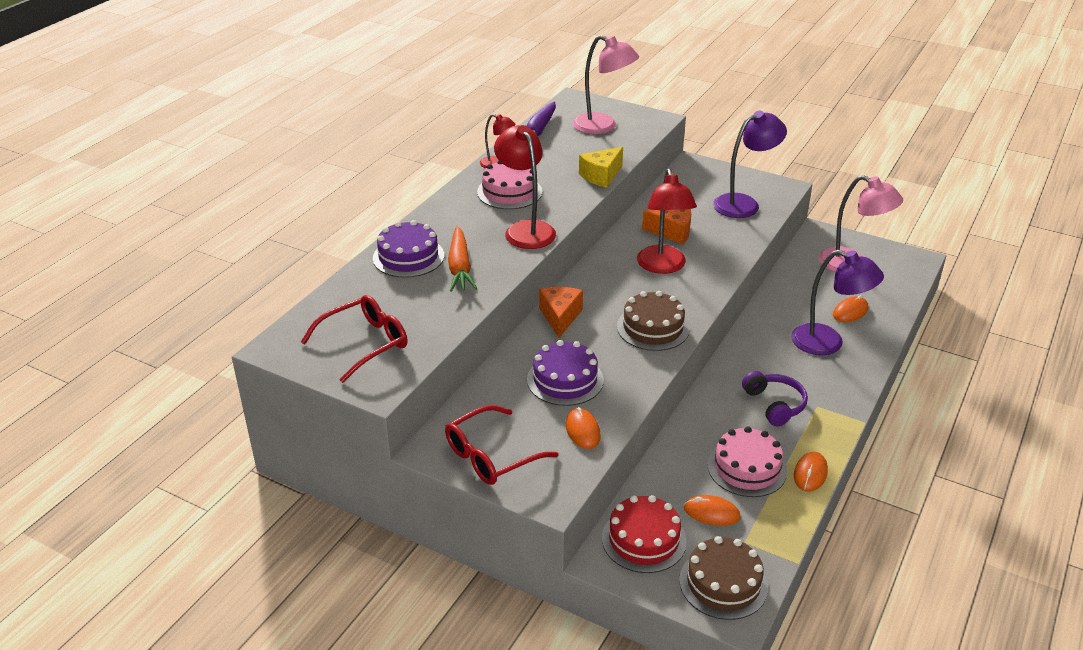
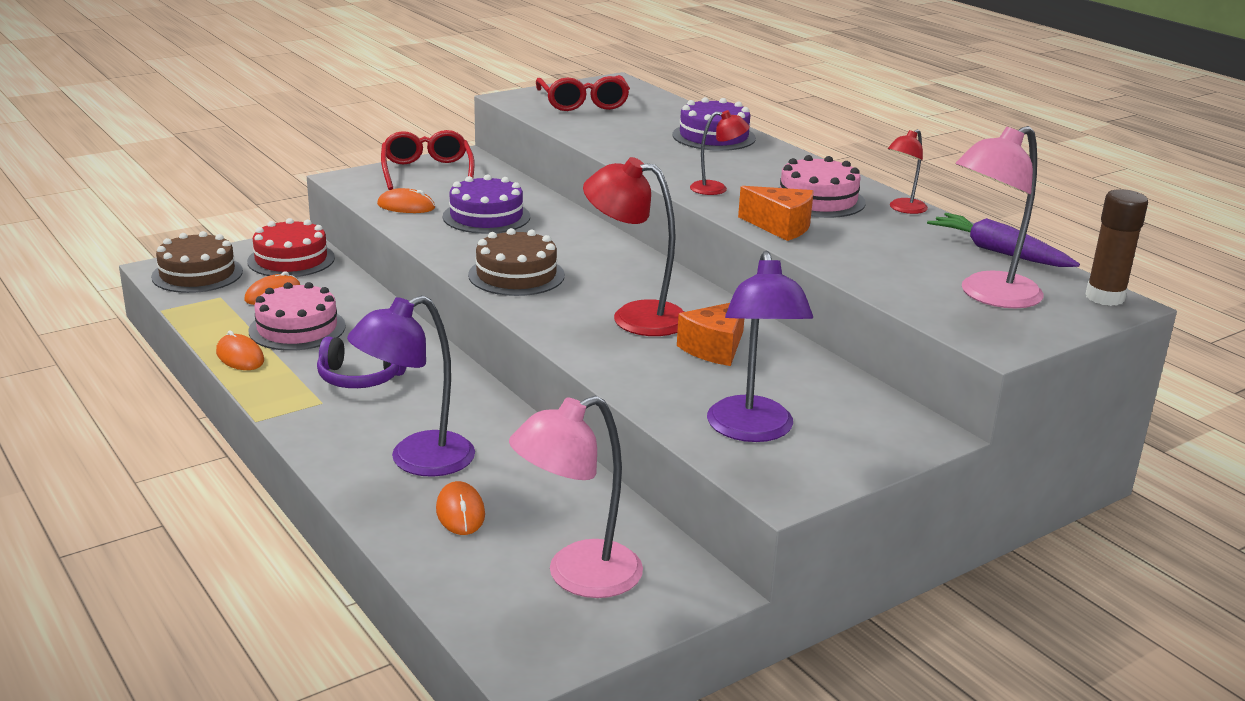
camera: 115 degrees right, 10 degrees down
orange carrot [448,226,478,292] -> none
red lamp [494,125,556,249] -> red lamp [690,110,750,195], size x0.54
orange cheese [539,287,583,338] -> orange cheese moved to [738,186,814,241]
yellow cheese [579,147,623,188] -> none
none -> brown glue stick [1086,189,1148,306]

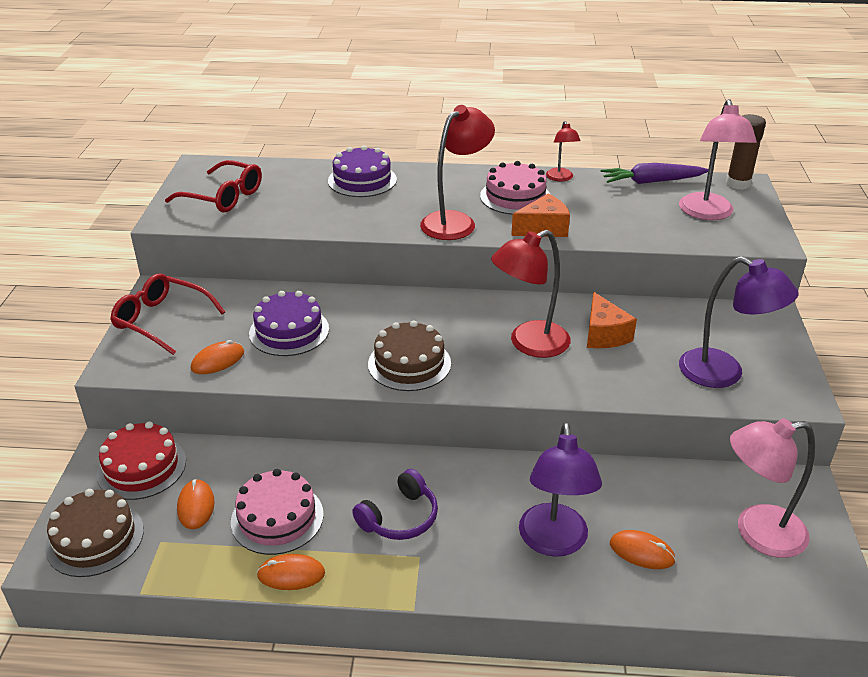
camera: 50 degrees left, 10 degrees up
pink lamp [509,396,643,598] -> pink lamp turned 75 degrees clockwise [730,418,815,558]
red lamp [690,110,750,195] -> red lamp [420,105,495,240], size x1.84

